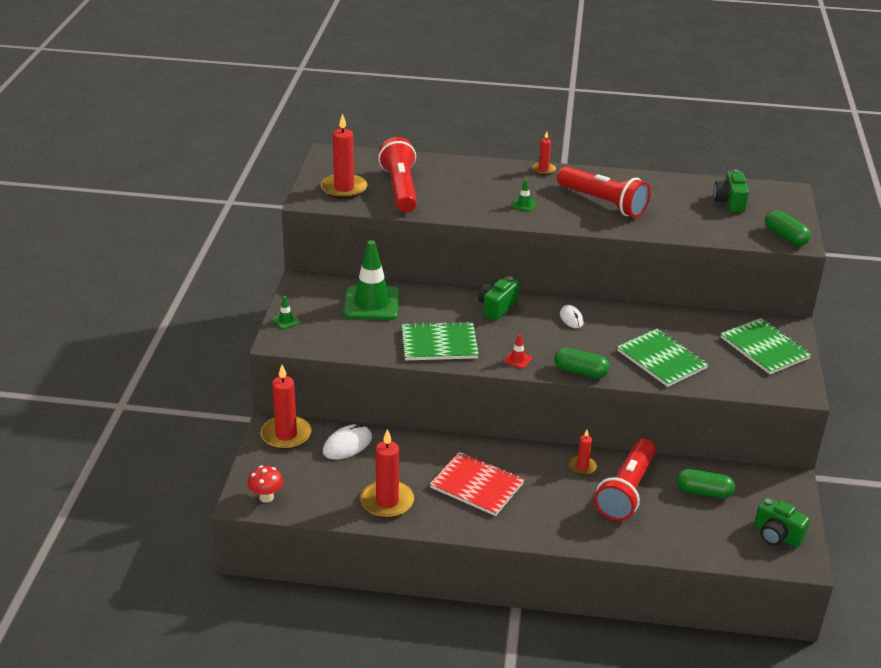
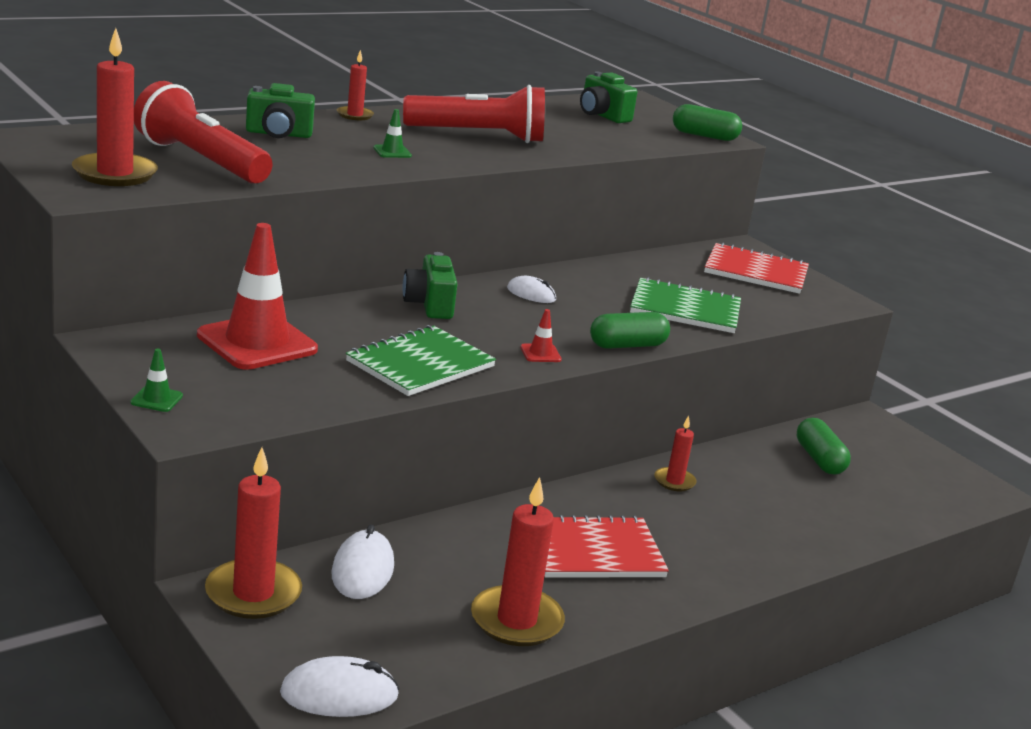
camera: 45 degrees left, 10 degrees down
red mushroom [248,466,283,503] -> white mouse [280,656,399,717]
green traffic cone [343,240,400,320] -> red traffic cone [197,223,318,370]
red flashlight [594,438,656,521] -> none
green capsule [677,469,735,498] -> green capsule turned 75 degrees counterclockwise [796,418,851,475]
green notebook [721,318,811,375] -> red notebook [704,242,809,294]
green camera [754,497,810,547] -> green camera moved to [246,83,315,138]

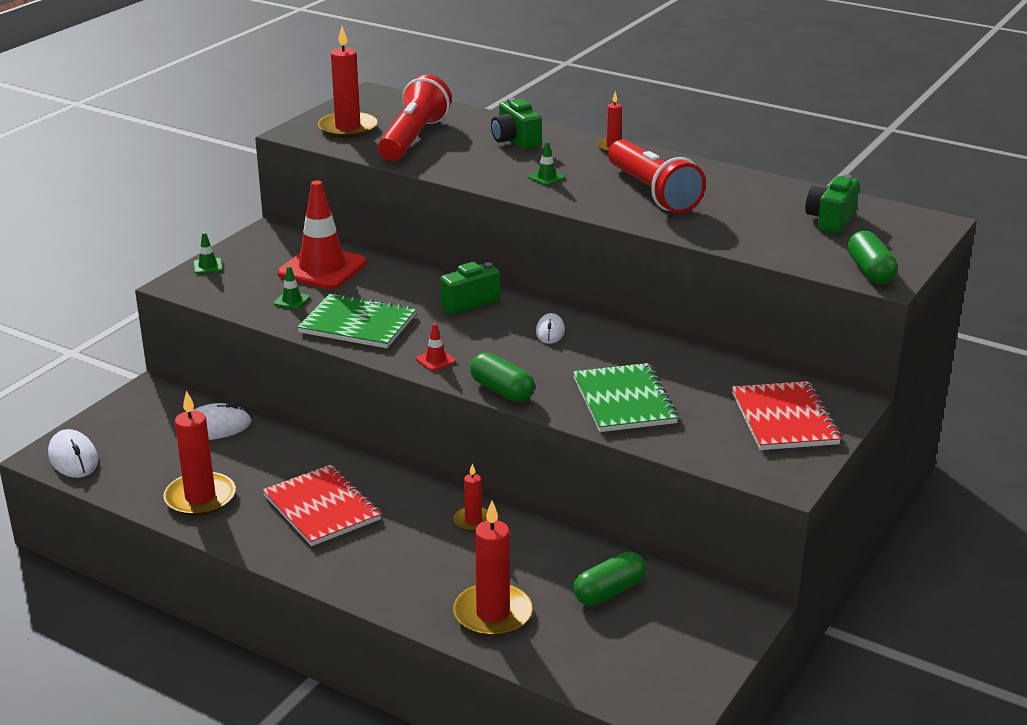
camera: 70 degrees right, 5 degrees up
red candle [205,447,302,619] -> red candle moved to [453,501,533,637]
none -> green traffic cone [274,266,310,310]

